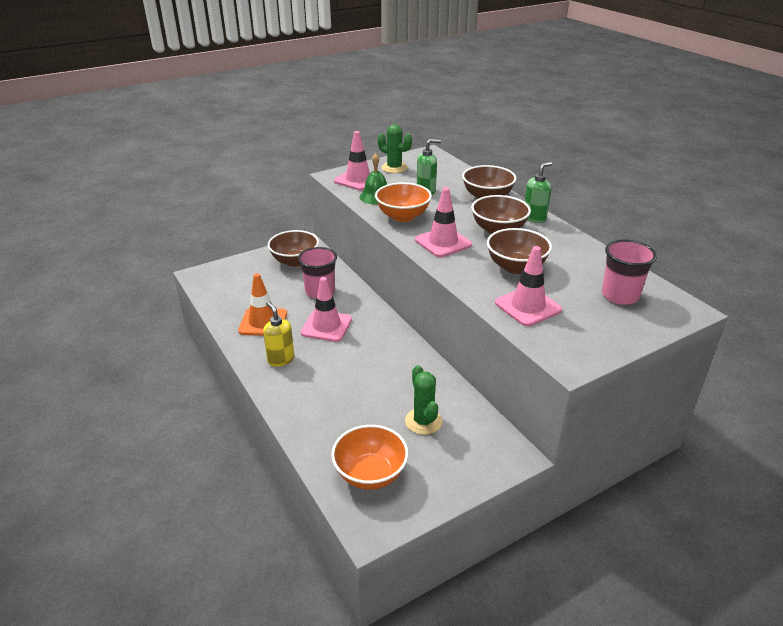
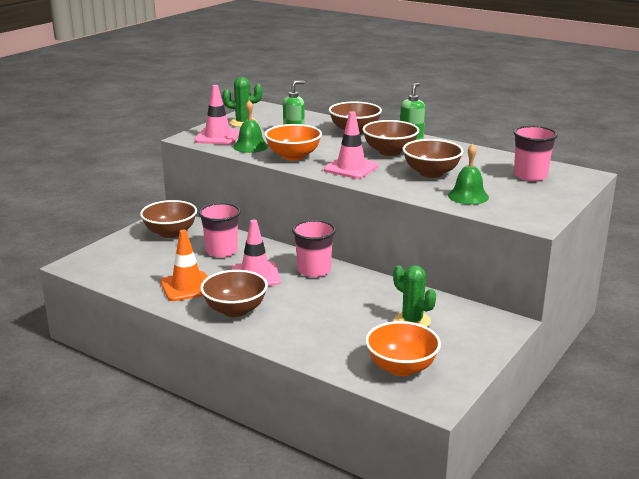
camera: 25 degrees left, 10 degrees down
yellow soap dispenser [263,302,294,367] -> brown bowl [200,270,268,317]
pink traffic cone [495,246,562,326] -> green bell [448,144,489,205]
none -> pink cup [292,220,336,277]

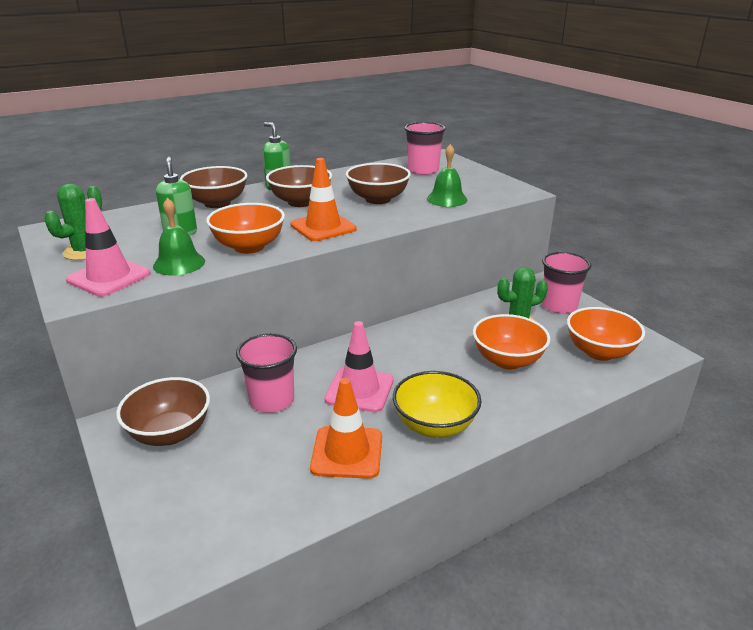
camera: 65 degrees left, 5 degrees up
brown bowl [200,270,268,317] -> yellow bowl [393,371,481,438]
pink cup [292,220,336,277] -> pink cup moved to [541,252,591,314]
pink traffic cone [324,111,379,179] -> orange traffic cone [290,158,357,241]
none -> orange bowl [473,314,550,369]

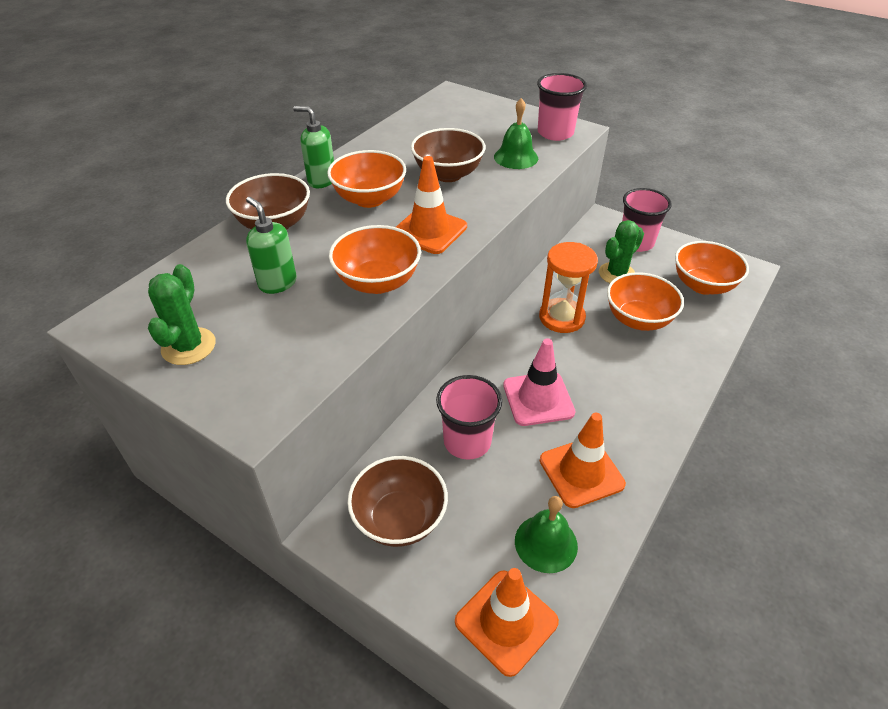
camera: 25 degrees left, 15 degrees up
pink traffic cone [66,198,151,297] -> none
green bell [153,198,205,276] -> green bell moved to [515,496,578,573]
brown bowl [266,165,332,207] -> orange bowl [327,150,406,208]
yellow bowl [393,371,481,438] -> none
pink cup [404,122,446,175] -> pink cup moved to [537,73,587,141]
none -> orange traffic cone [455,568,559,677]
none -> orange hourglass [539,242,598,333]

